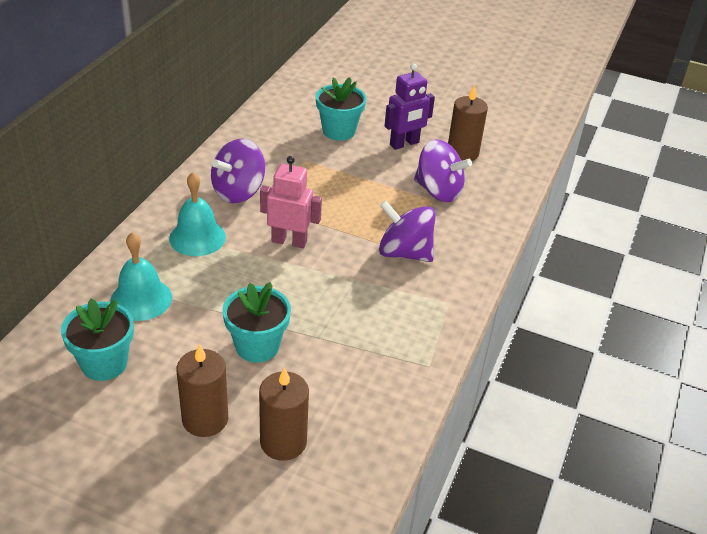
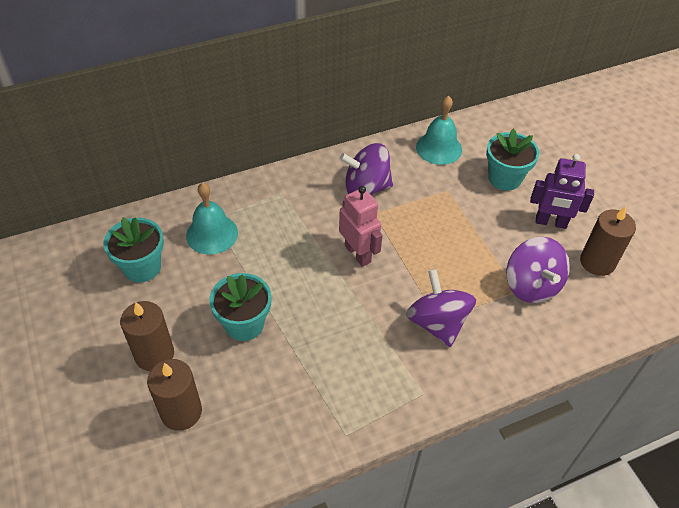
camera: 45 degrees right, 10 degrees up
turquoise bell [169,172,226,256] -> turquoise bell moved to [416,96,462,165]

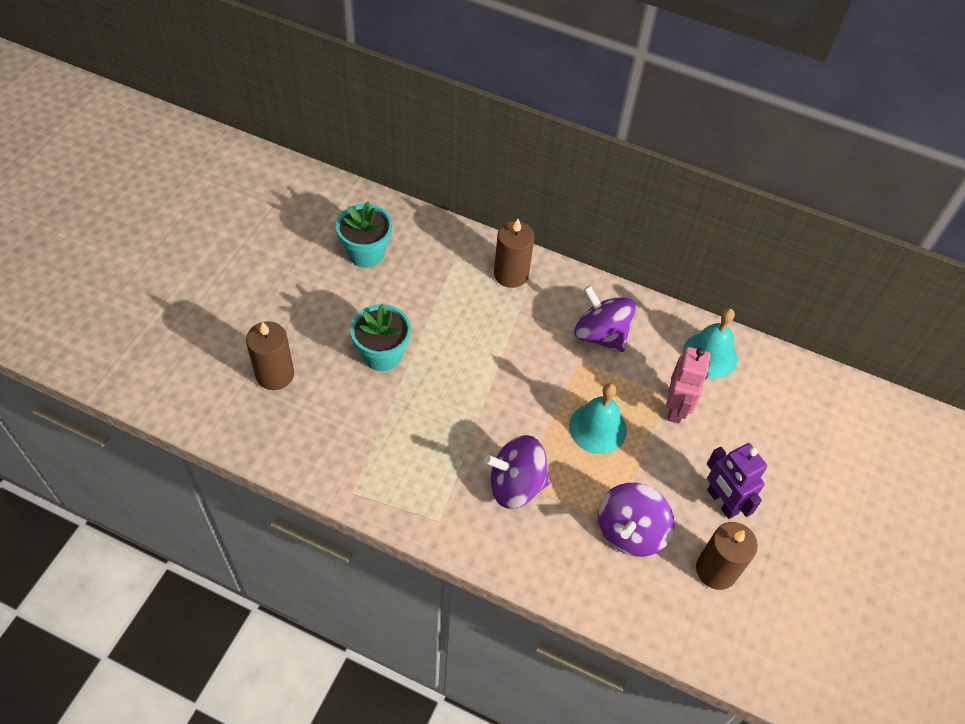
camera: 45 degrees right, 5 degrees up
brown candle [120,301,174,371] -> brown candle moved to [494,219,535,288]
turquoise bell [186,183,238,255] -> turquoise bell moved to [569,383,627,454]
pink robot [339,186,382,267] -> pink robot moved to [666,347,711,424]
purple spinning top [406,269,476,347] -> purple spinning top turned 120 degrees counterclockwise [484,435,550,508]
turquoise flower pot [486,129,539,191] -> none

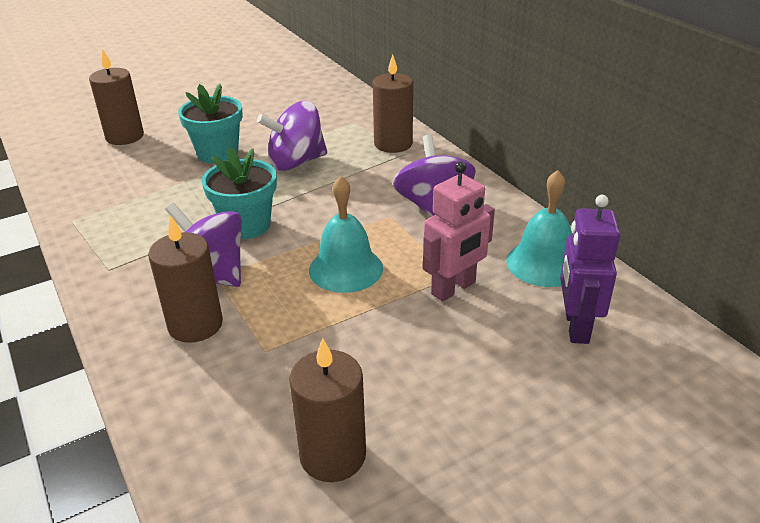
camera: 40 degrees right, 20 degrees down
turquoise flower pot [336,202,392,268] -> turquoise flower pot moved to [202,147,277,239]
purple spinning top [598,483,675,557] -> purple spinning top moved to [257,101,327,171]
purple robot [707,443,767,519] -> purple robot moved to [560,195,620,344]
none -> brown candle [148,215,223,343]

